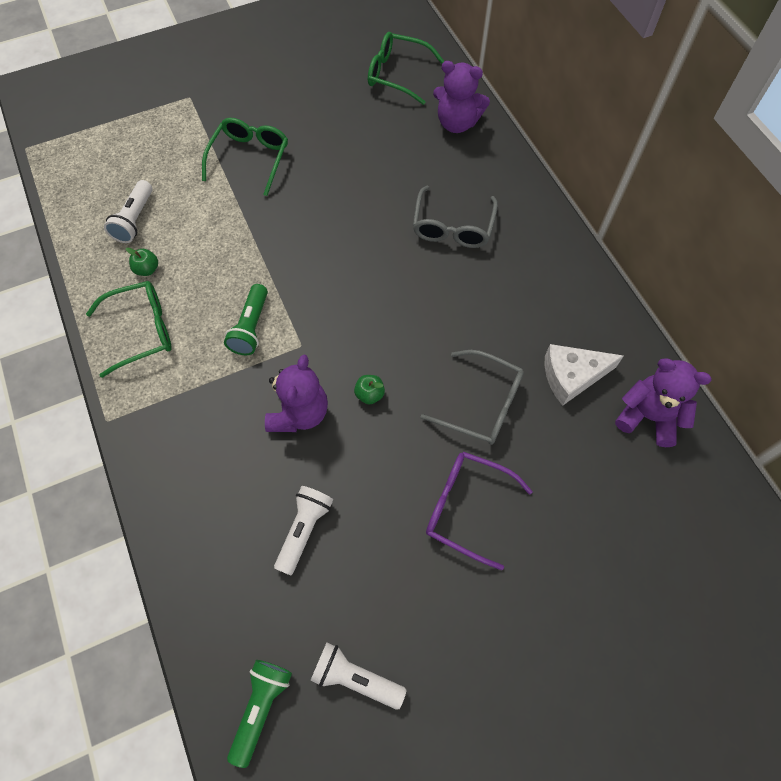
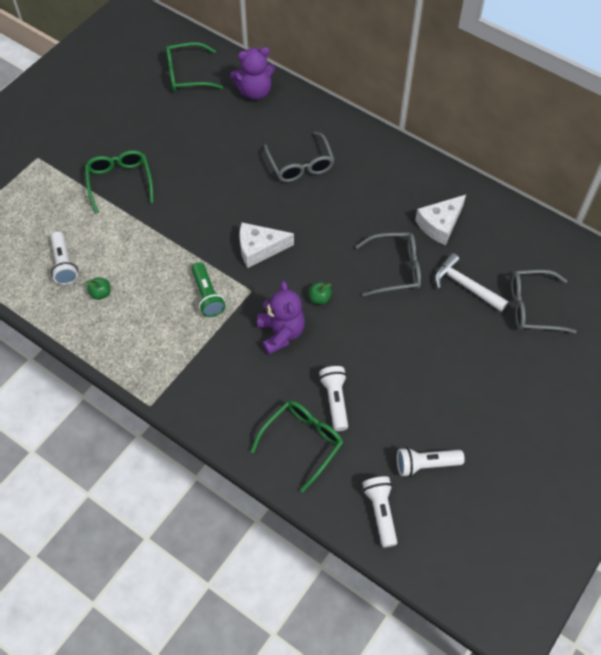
camera: 30 degrees left, 5 degrees down
green glasses [86,281,172,378] -> green glasses moved to [251,401,343,492]
green flashlight [227,660,292,768] -> white flashlight [363,476,397,547]
purple glasses [426,452,533,571] -> none
purple teddy bear [615,358,712,447] -> none
none -> white cheese [239,223,294,268]
none -> white hammer [434,253,508,312]
none -> grey glasses [511,270,577,333]

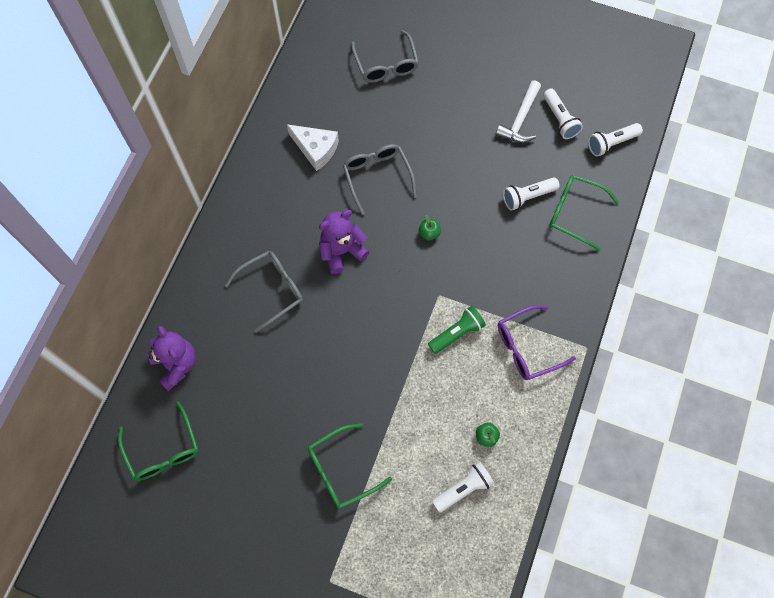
camera: 105 degrees left, 10 degrees up
white cheese [239,223,294,268] -> none
purple teddy bear [257,281,305,355] -> purple teddy bear moved to [319,210,369,274]
white hammer [434,253,508,312] -> white hammer moved to [495,80,541,143]
none -> purple glasses [498,305,576,380]

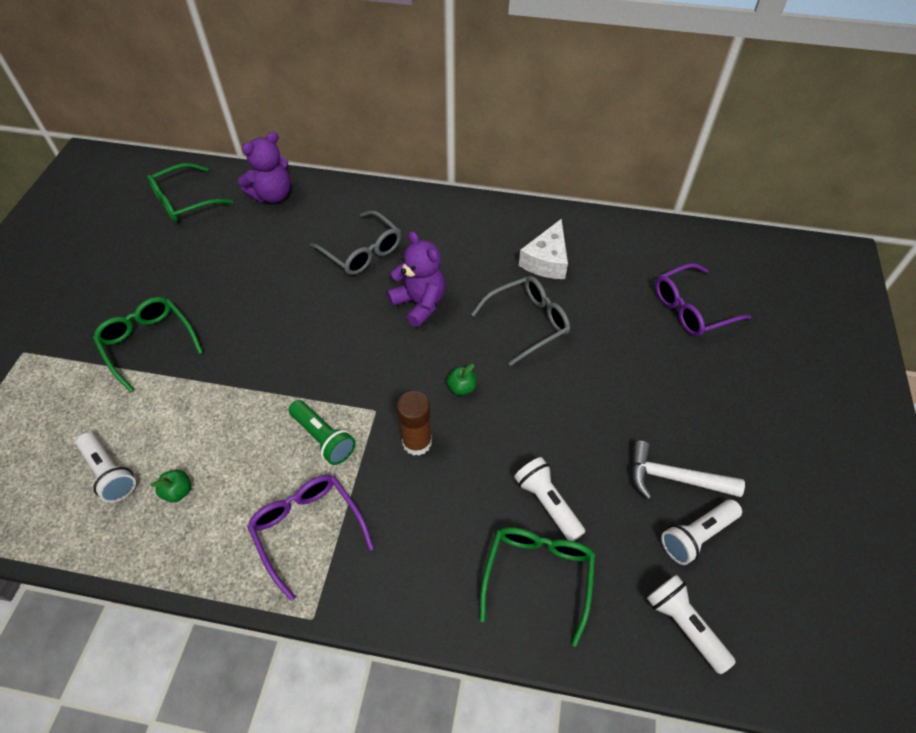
camera: 80 degrees right, 15 degrees down
grey glasses [351,30,419,83] -> purple glasses [655,263,752,337]
none -> brown glue stick [397,391,432,456]

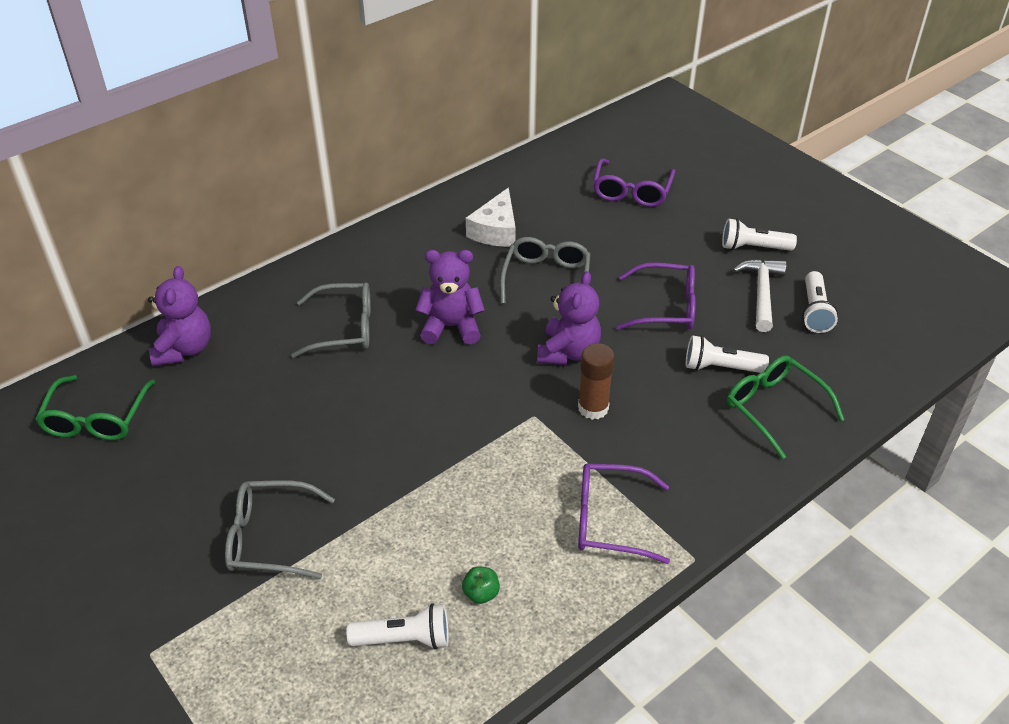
camera: 50 degrees left, 10 degrees down
green glasses [93,297,203,393] -> grey glasses [225,480,335,579]
green flashlight [289,400,356,465] -> none
green apple [447,364,476,396] -> purple teddy bear [537,271,601,365]
white cheese [518,219,568,279] -> white cheese turned 45 degrees clockwise [466,188,516,247]
white hammer [631,441,745,500] -> white hammer turned 135 degrees clockwise [733,259,787,332]
white flashlight [647,575,736,674] -> white flashlight moved to [722,218,797,251]
none -> purple glasses [616,262,696,330]

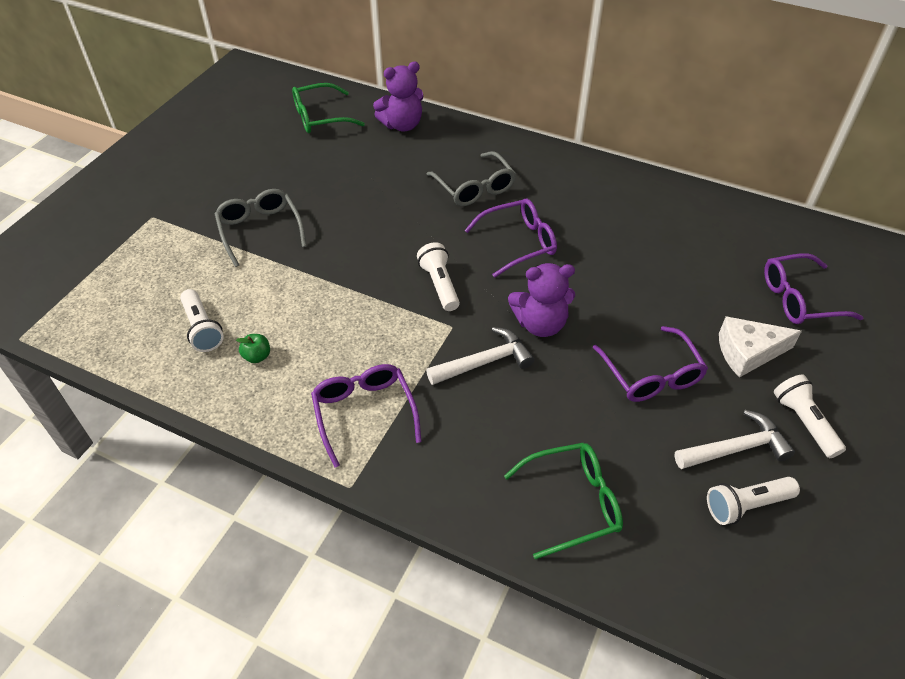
camera: 65 degrees right, 5 degrees up
purple teddy bear [415,250,485,344] -> purple glasses [465,199,557,278]
white cheese [466,188,516,247] -> white cheese moved to [719,316,802,378]
grey glasses [500,237,590,304] -> none
brown glue stick [578,343,615,420] -> white hammer [426,327,534,385]
white flashlight [686,335,769,373] -> white flashlight moved to [417,242,460,311]
green glasses [727,355,845,459] -> green glasses turned 45 degrees clockwise [504,443,623,559]

